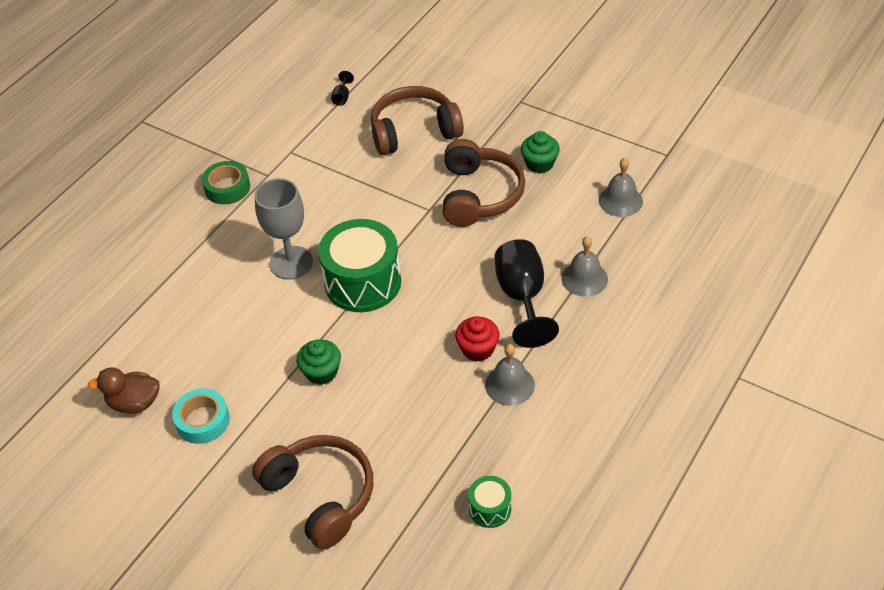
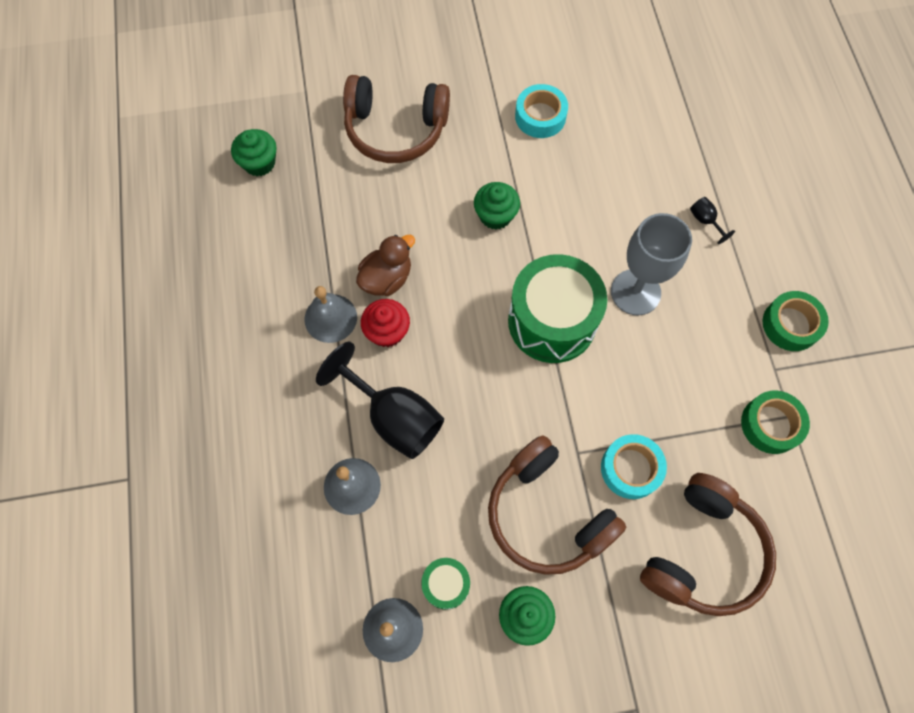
camera: 135 degrees right, 20 degrees up
brown duck [88,367,160,414] -> brown duck moved to [356,235,415,296]
black goblet [331,71,354,106] -> black goblet moved to [690,197,735,244]
green drum [468,476,511,528] -> green drum moved to [421,558,470,610]
none -> green cupcake [231,129,277,176]
none -> turquoise tape [601,434,667,499]
none -> green tape [741,391,810,454]

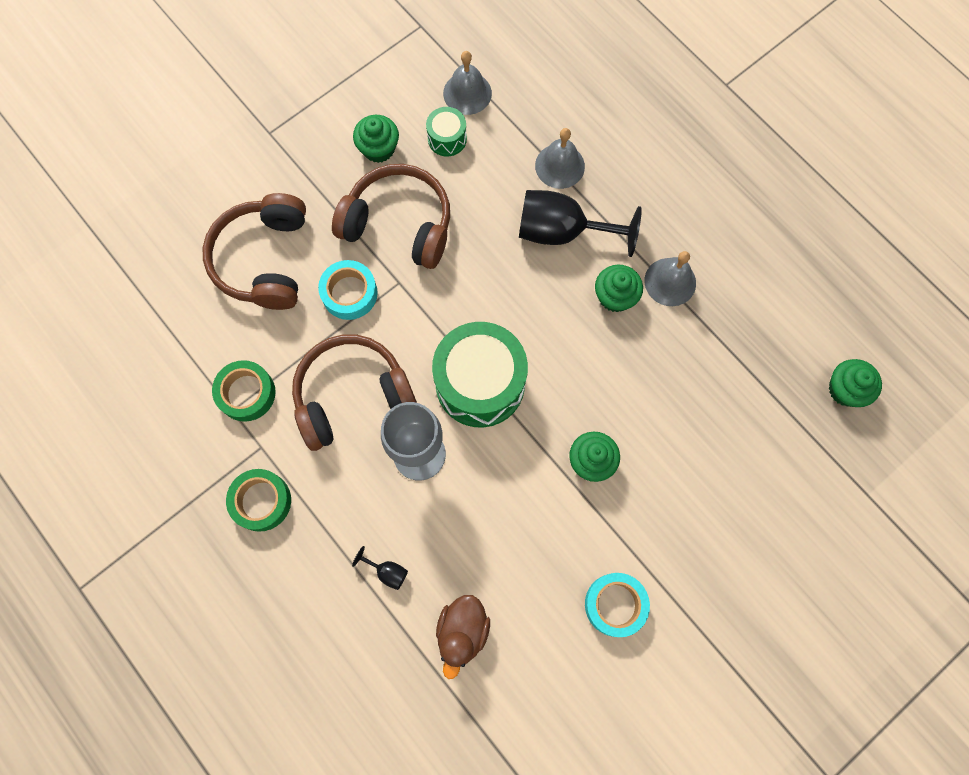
camera: 150 degrees right, 5 degrees up
brown headphones [343,75,450,163] -> brown headphones moved to [292,334,417,451]
brown duck [356,235,415,296] -> brown duck moved to [436,595,490,679]
red cupcake [361,299,410,347] -> green cupcake [595,265,643,312]

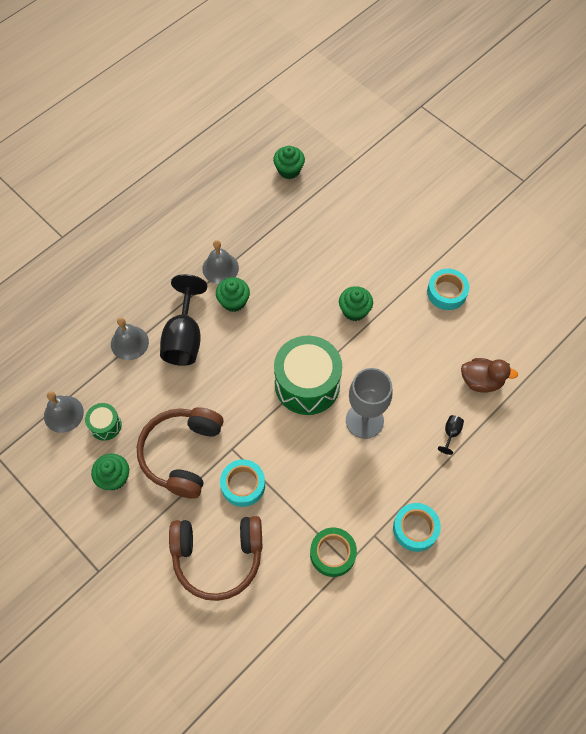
camera: 95 degrees left, 10 degrees down
green tape [226,469,291,532] -> turquoise tape [393,503,441,552]
brown headphones [292,334,417,451] -> none

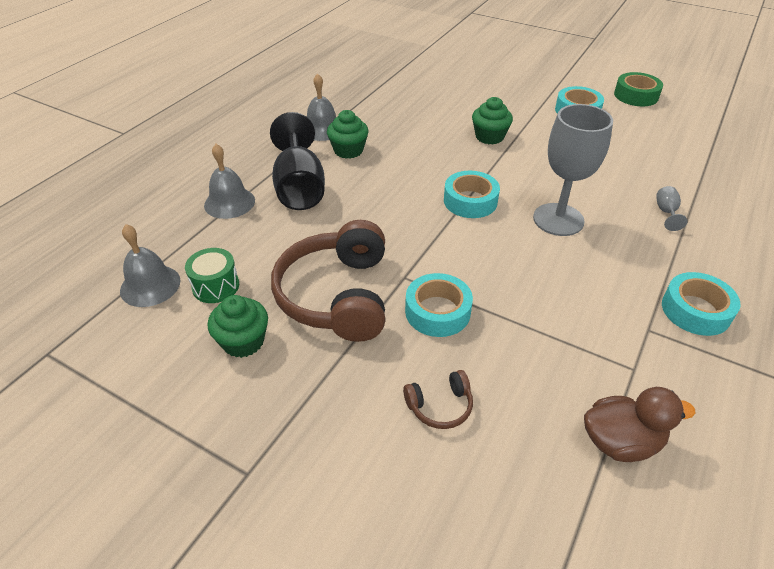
camera: 15 degrees left, 20 degrees down
brown headphones [169,516,262,601] -> brown headphones [403,370,473,429], size x0.43
green cupcake [273,146,305,179] -> none
green drum [274,336,342,415] -> turquoise tape [444,171,500,218]
green tape [310,528,357,577] -> green tape moved to [614,72,663,106]
black goblet [438,415,464,455] -> grey goblet [656,186,688,231]
brown duck [461,358,518,393] -> brown duck moved to [584,387,696,462]

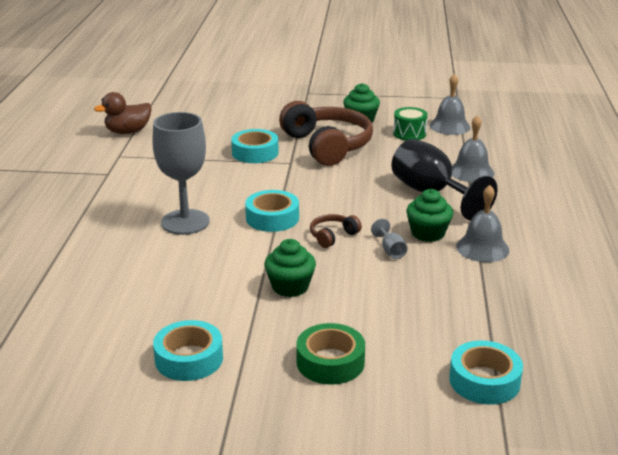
camera: 155 degrees right, 15 degrees down
brown headphones [403,370,473,429] -> brown headphones moved to [310,214,362,248]
green tape [614,72,663,106] -> green tape moved to [296,323,365,385]
grey goblet [656,186,688,231] -> grey goblet moved to [371,219,407,259]
turquoise tape [662,272,741,336] -> turquoise tape moved to [449,340,523,405]

